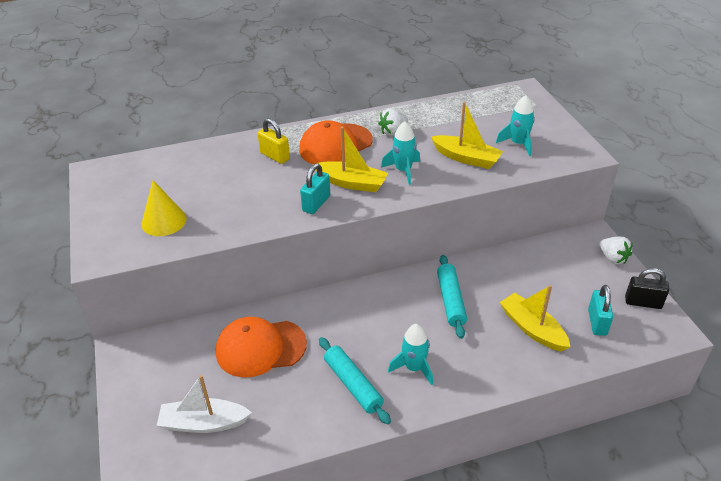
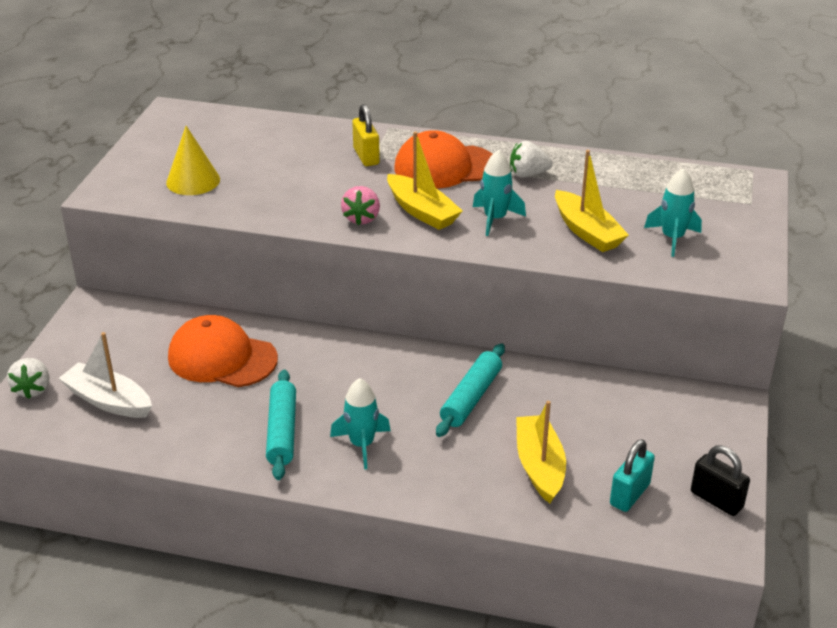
camera: 30 degrees right, 5 degrees down
turquoise padlock [300,163,330,214] -> pink strawberry [341,186,380,225]
white strawberry [599,237,632,264] -> white strawberry moved to [7,358,49,399]

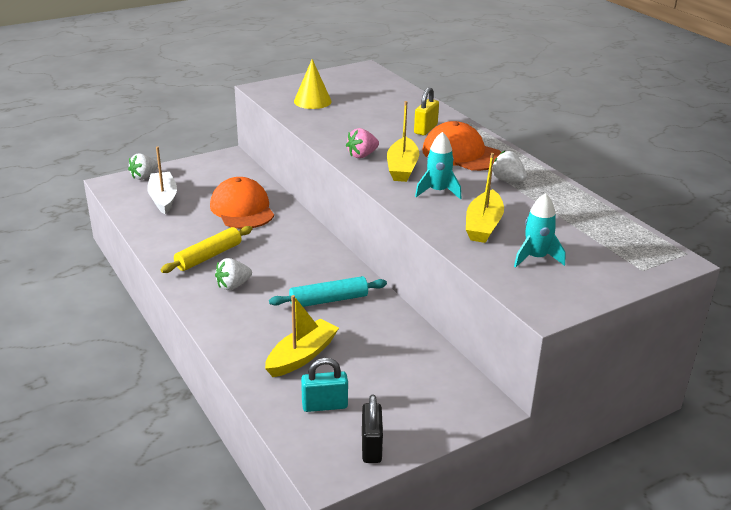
camera: 45 degrees right, 5 degrees down
turquoise rolling pin [266,370,296,480] -> yellow rolling pin [161,226,252,273]
turquoise rocket [330,378,391,469] -> white strawberry [215,258,252,290]

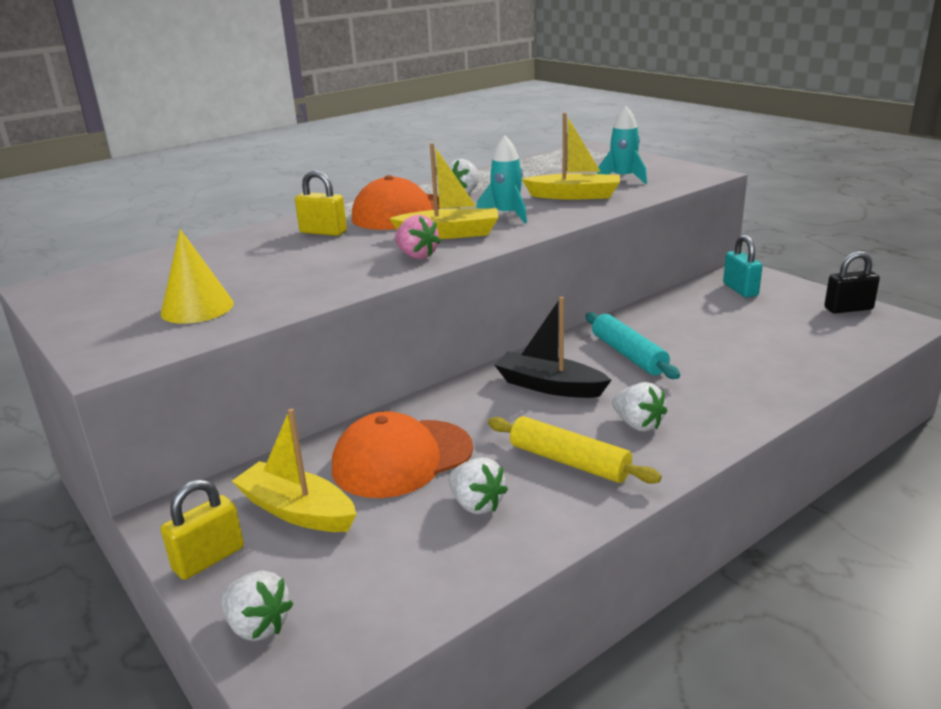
camera: 95 degrees left, 5 degrees down
white boat [147,146,177,215] -> none
yellow boat [265,295,339,377] -> yellow boat moved to [232,408,356,532]
turquoise padlock [301,358,348,412] -> turquoise padlock moved to [723,235,763,298]
none -> yellow padlock [160,479,244,580]
none -> white strawberry [448,457,508,514]
none -> black boat [494,297,611,398]

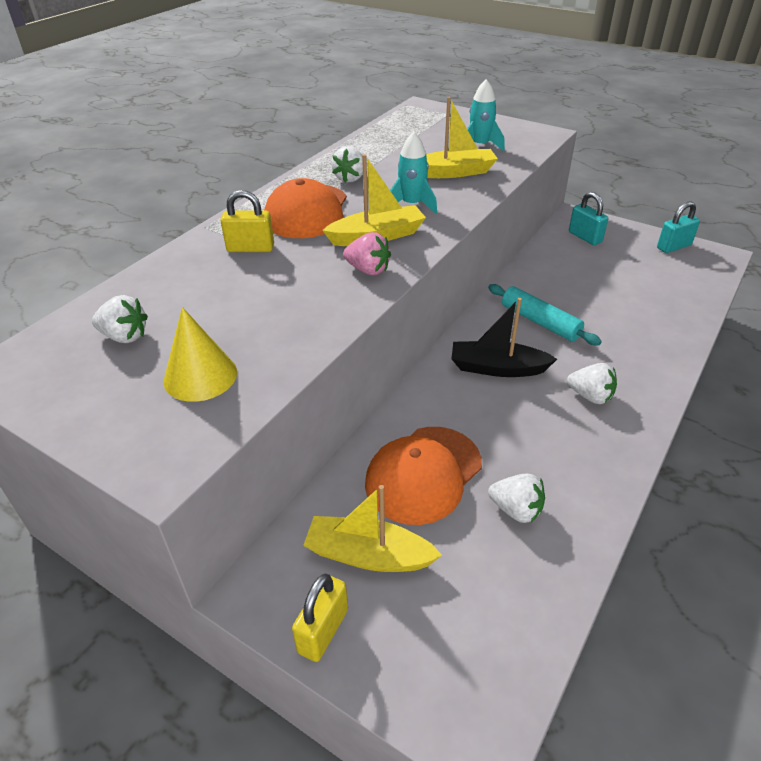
camera: 20 degrees left, 15 degrees up
white strawberry [221,571,293,641] -> white strawberry moved to [92,295,148,343]
yellow rolling pin [488,416,662,484] -> none
black padlock [824,251,880,313] -> turquoise padlock [657,201,700,253]

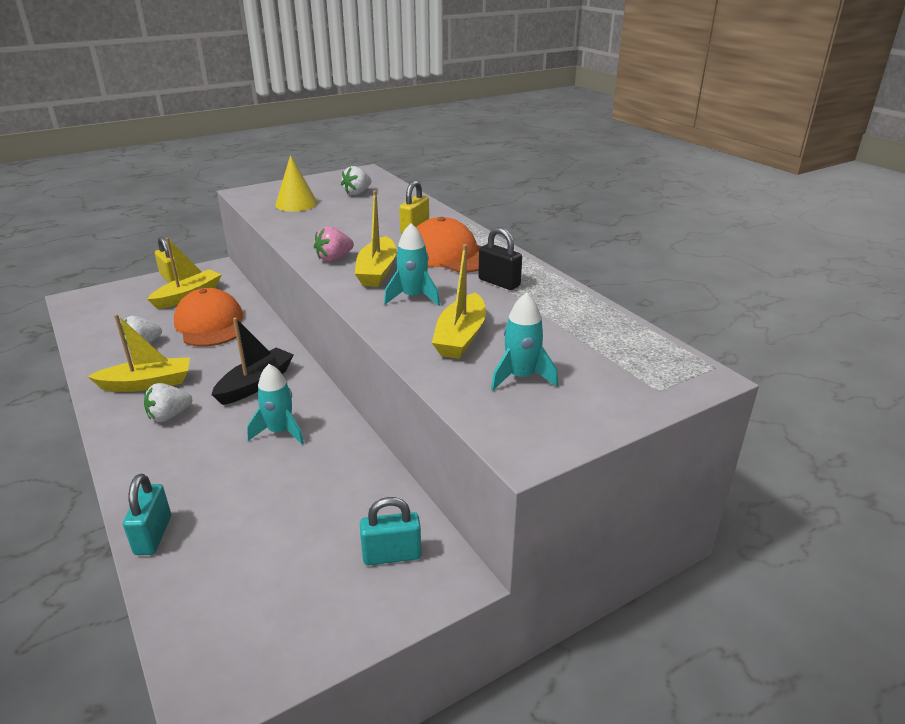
camera: 115 degrees right, 10 degrees down
white strawberry [331,146,363,183] -> black padlock [478,227,522,290]
turquoise rolling pin [488,284,602,345] -> turquoise rocket [247,364,304,444]
turquoise padlock [657,201,700,253] -> turquoise padlock moved to [123,474,171,555]
none -> yellow boat [87,314,190,392]

